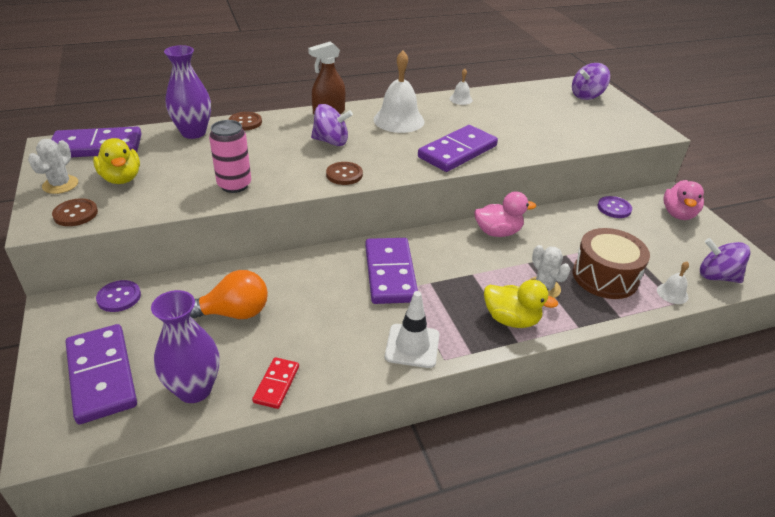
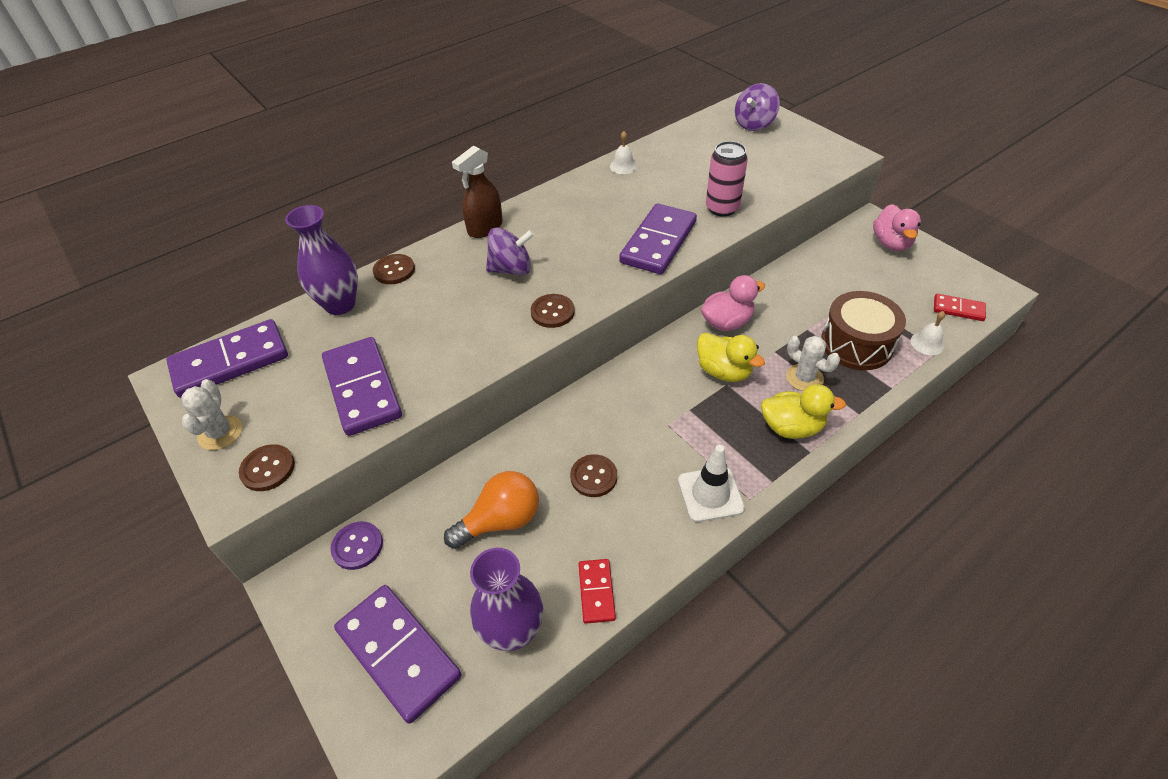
camera: 15 degrees left, 10 degrees up
yellow duck [93,138,140,184] -> yellow duck moved to [697,332,765,382]
pink can [209,120,251,193] -> pink can moved to [706,141,748,217]
purple domino [365,238,418,304] -> purple domino moved to [322,337,402,436]
white bell [374,50,424,133] -> none
purple button [598,196,632,218] -> none
purple spinning top [700,238,751,283] -> red domino [934,294,986,321]
none -> brown button [570,454,617,497]

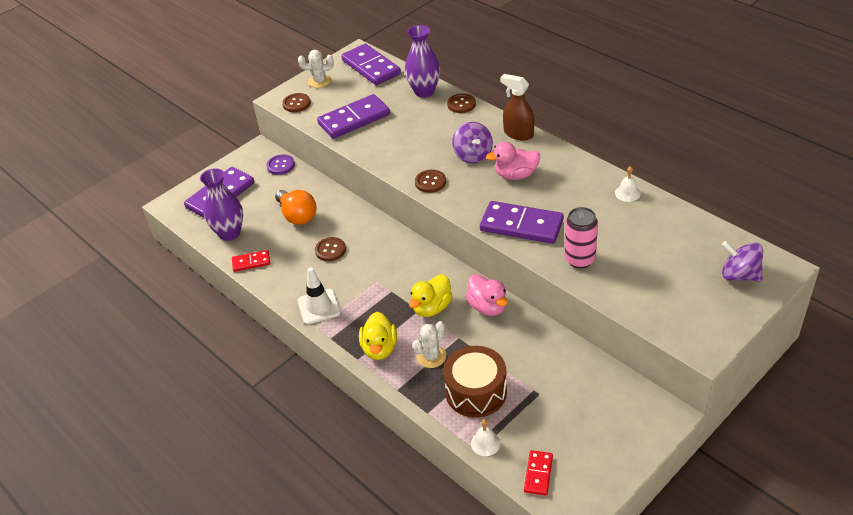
camera: 85 degrees right, 5 degrees down
pink duck [873,204,921,251] -> pink duck moved to [486,142,540,180]

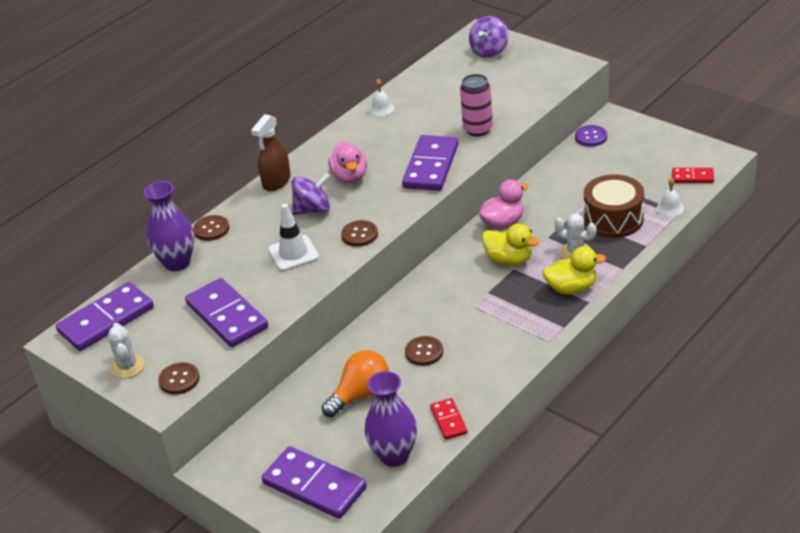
camera: 95 degrees left, 5 degrees down
purple button [266,154,295,175] -> purple button moved to [575,125,607,147]
white traffic cone [298,267,341,324] -> white traffic cone moved to [268,204,319,271]

